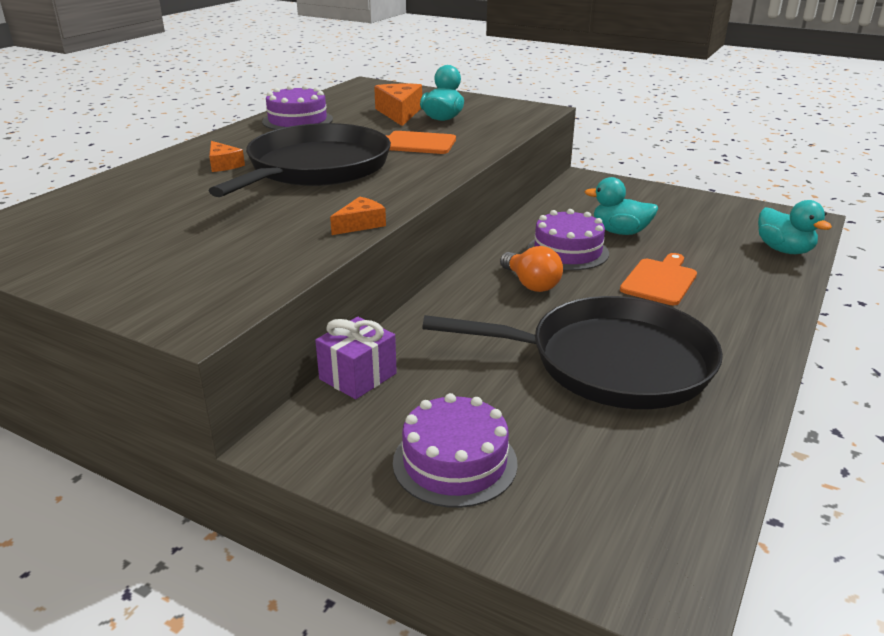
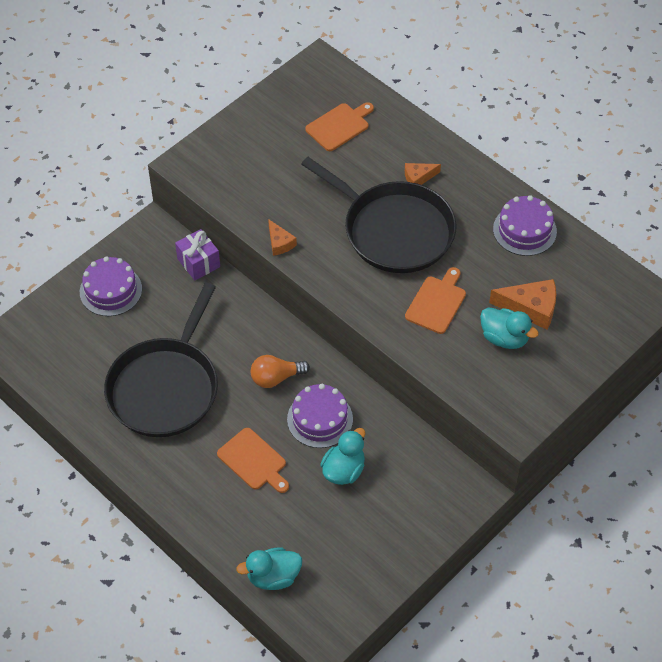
camera: 105 degrees right, 25 degrees up
none -> orange cutting board [305,102,374,151]

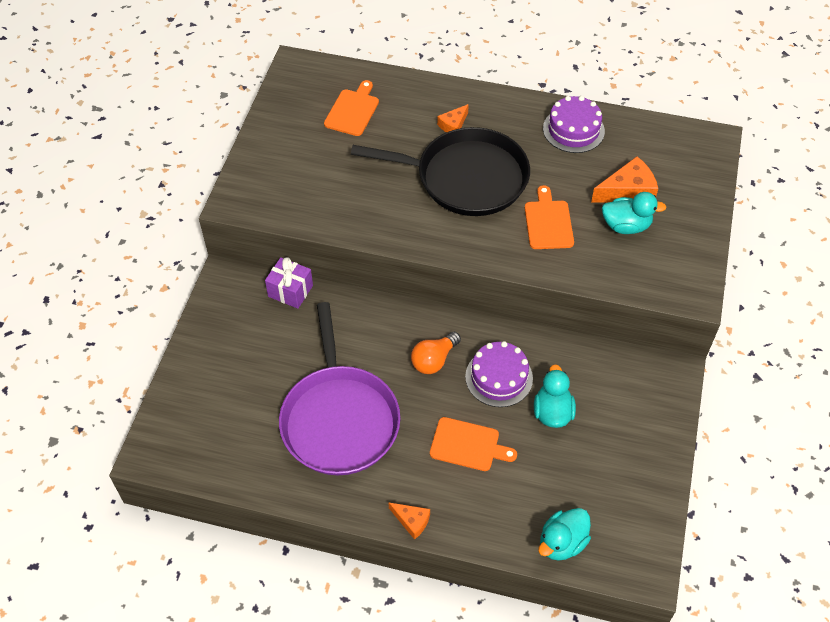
camera: 30 degrees left, 0 degrees up
purple cake [80,256,142,316] -> none
black pan [104,283,218,437] -> purple pan [279,302,401,475]
orange cheese [268,219,297,256] -> orange cheese moved to [388,502,430,540]

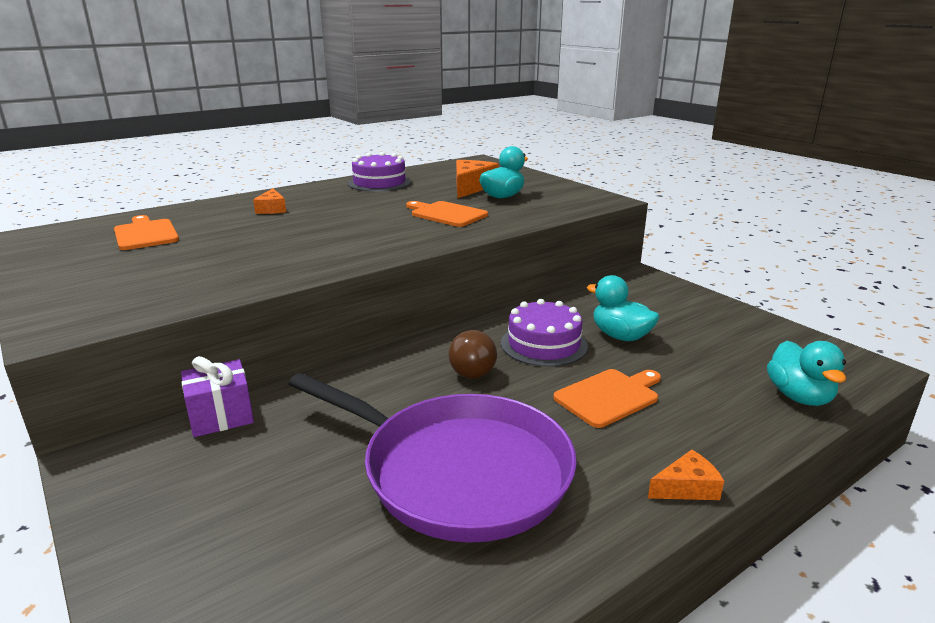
camera: 50 degrees left, 30 degrees down
black pan [351,127,530,216] -> none
orange light bulb [411,332,461,374] -> brown light bulb [448,330,497,379]

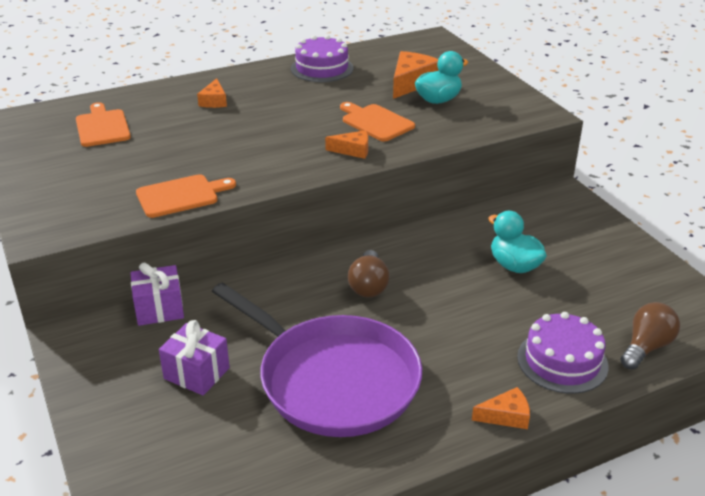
camera: 10 degrees right, 10 degrees up
purple cake [501,299,588,367] -> purple cake moved to [517,312,608,394]
orange cutting board [553,369,661,428] -> orange cutting board moved to [136,174,236,218]
turquoise duck [767,341,846,406] -> brown light bulb [620,302,680,370]
none -> purple gift [159,320,230,395]
none -> orange cheese [325,130,368,159]

